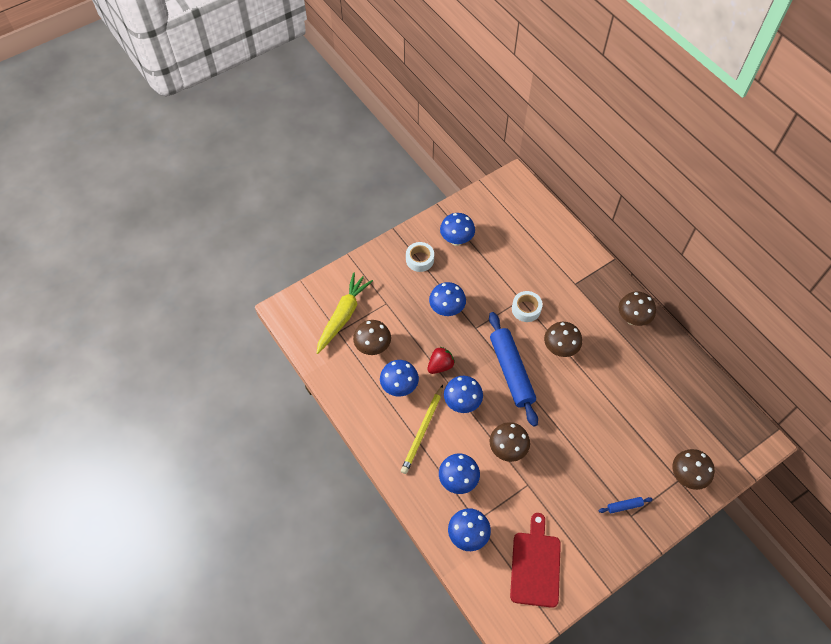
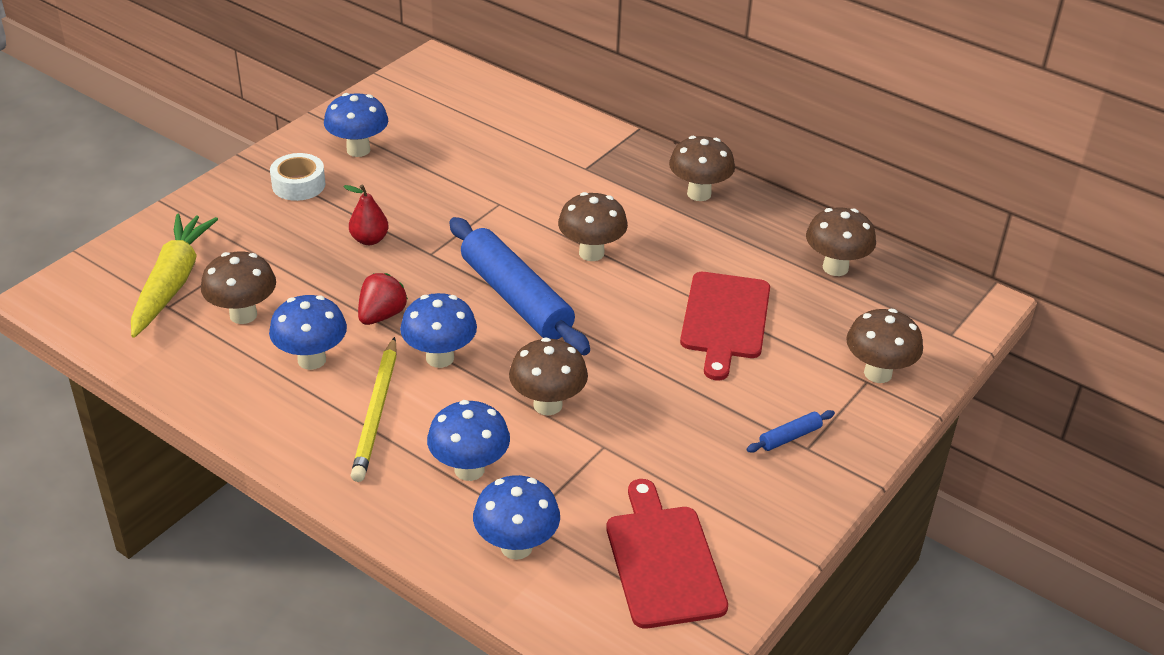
camera: 20 degrees left, 20 degrees down
blue mushroom [429,282,466,316] -> red pear [343,184,389,245]
white tape [512,291,543,322] -> none
none -> red cutting board [680,272,770,380]
none -> brown mushroom [806,207,876,276]

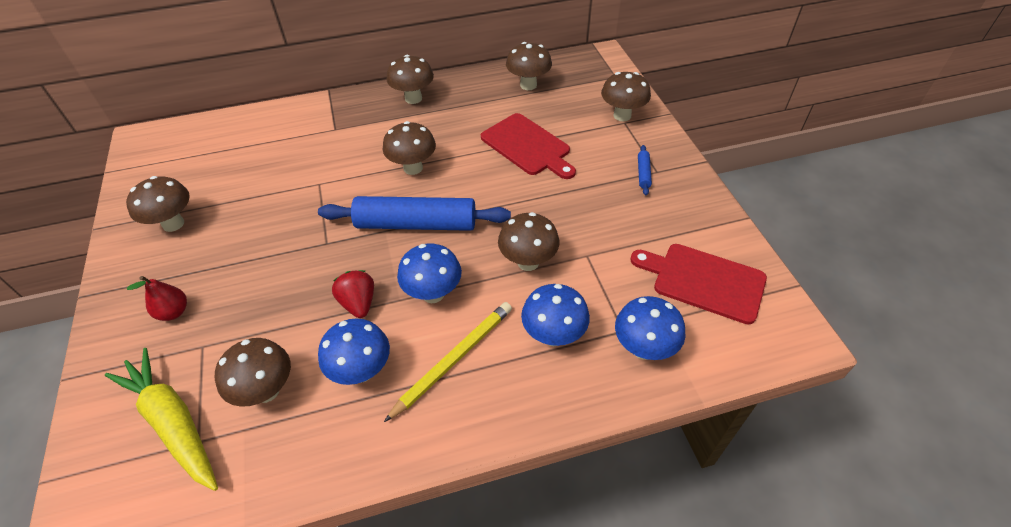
camera: 50 degrees left, 10 degrees up
white tape [270,153,326,201] -> none
blue mushroom [324,93,388,157] -> brown mushroom [126,176,190,232]
red pear [343,184,389,245] -> red pear moved to [127,276,187,321]
yellow pencil [350,337,397,482] -> yellow pencil turned 90 degrees counterclockwise [384,302,512,422]

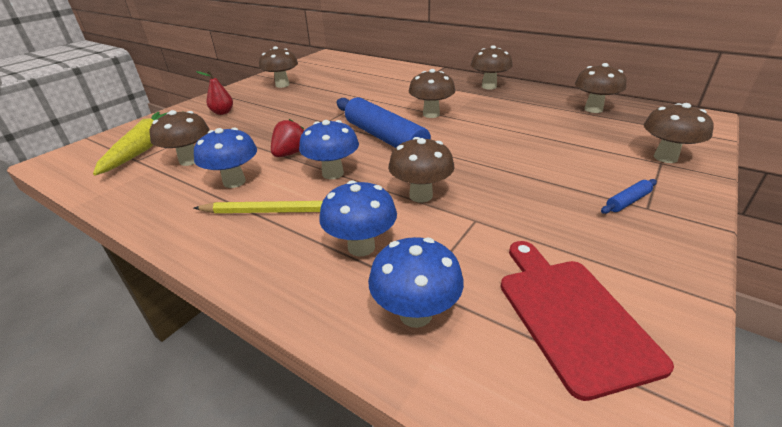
camera: 50 degrees right, 15 degrees down
red cutting board [481,113,576,179] -> none

